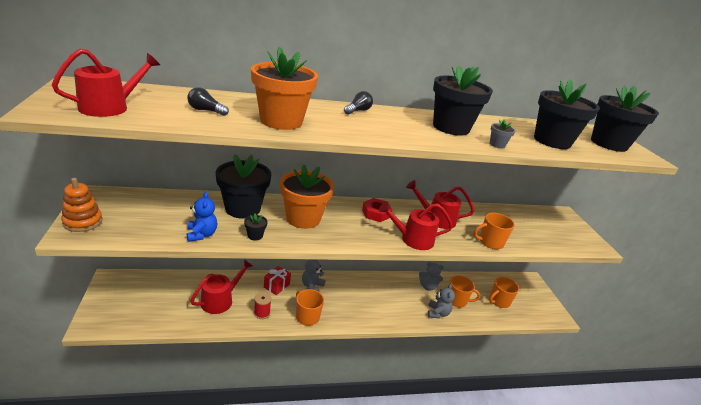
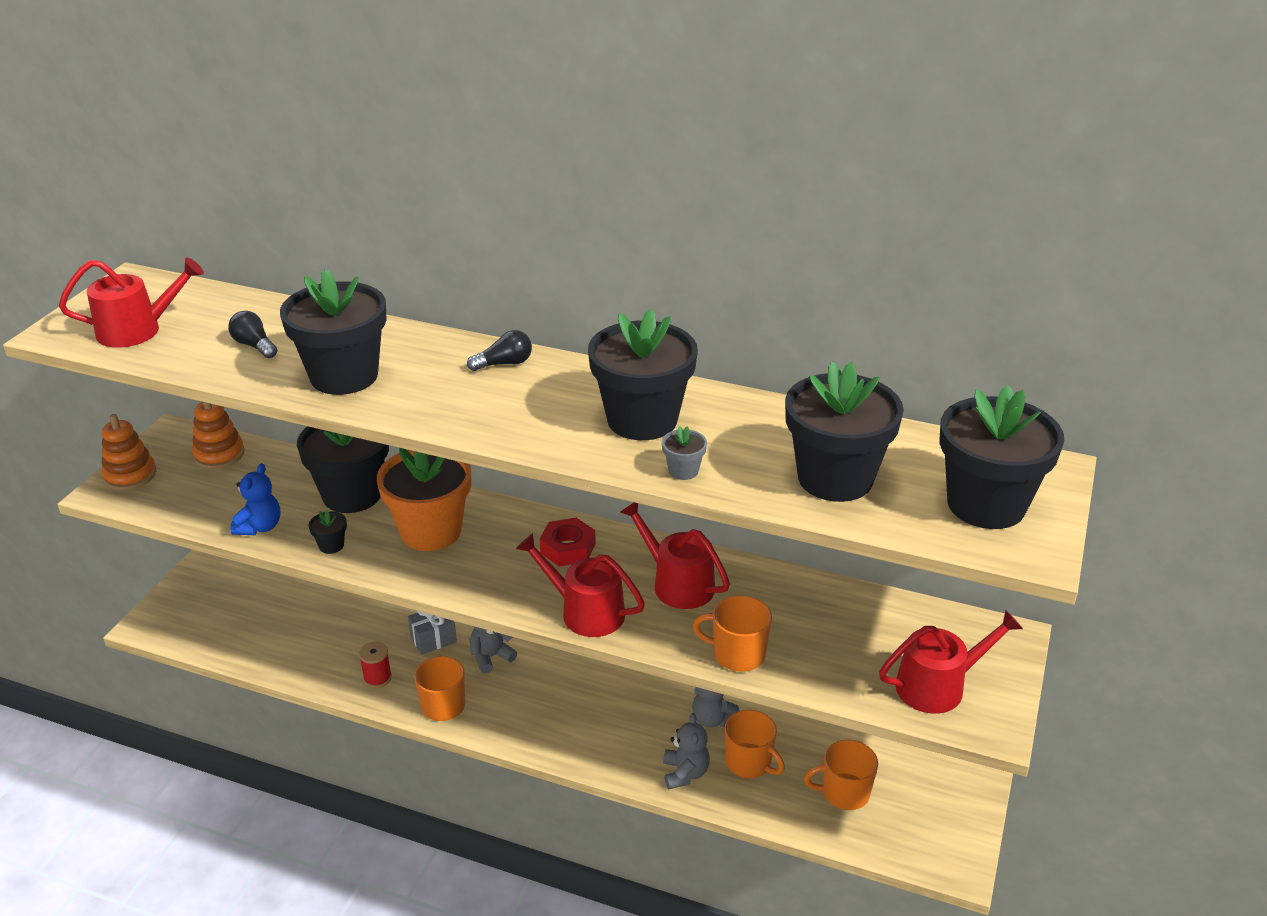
camera: 35 degrees right, 5 degrees up
red watering can [190,259,253,314] -> red watering can moved to [879,610,1023,714]
orange flower pot [251,47,318,130] -> black flower pot [280,269,387,395]
red gift [264,266,291,295] -> grey gift [408,611,457,655]
grey teddy bear [428,284,455,318] -> grey teddy bear turned 45 degrees counterclockwise [663,713,710,789]
none -> orange stacking toy [192,402,245,469]

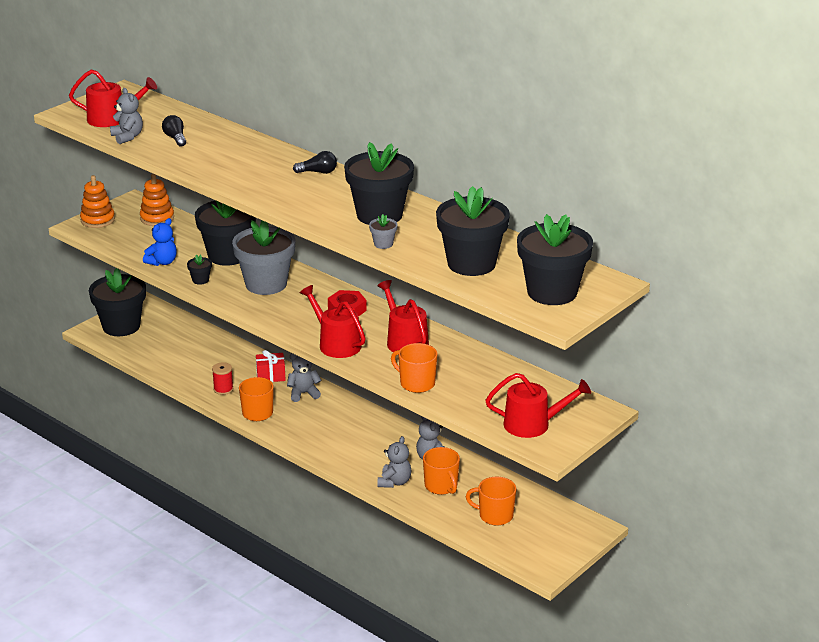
camera: 20 degrees right, 5 degrees down
black flower pot [280,269,387,395] -> black flower pot moved to [89,268,146,336]
orange flower pot [377,448,471,551] -> grey flower pot [232,220,296,295]
grey gift [408,611,457,655] -> red gift [256,350,286,382]
none -> grey teddy bear [110,88,143,144]

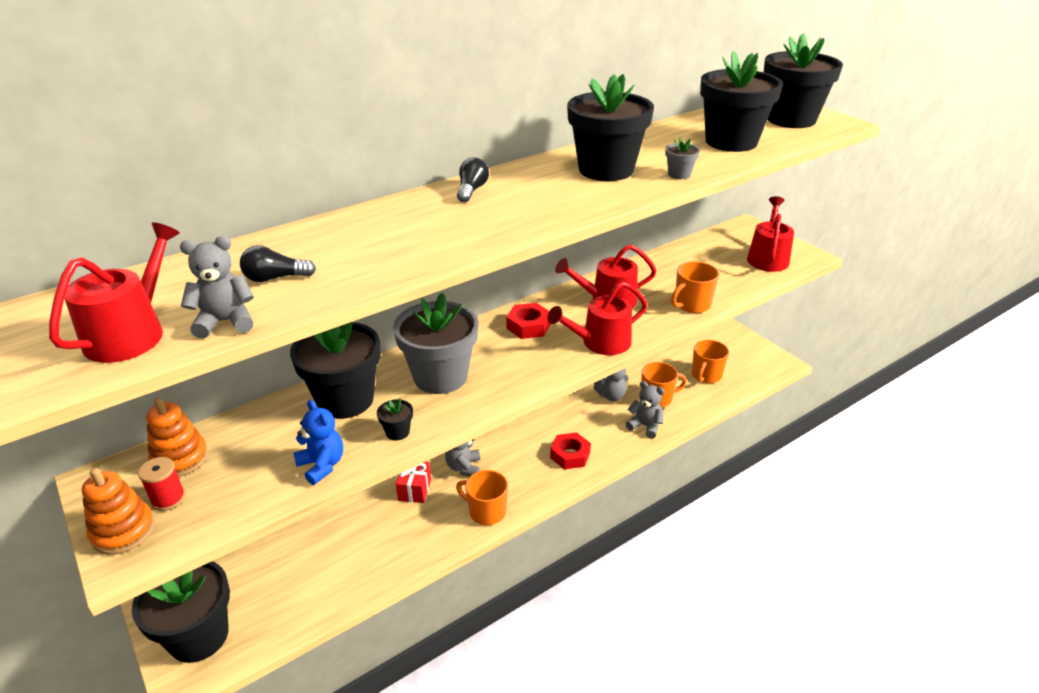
camera: 75 degrees left, 5 degrees up
red spool [212,362,233,395] -> red spool moved to [138,457,185,511]
none -> red nut [550,432,591,469]

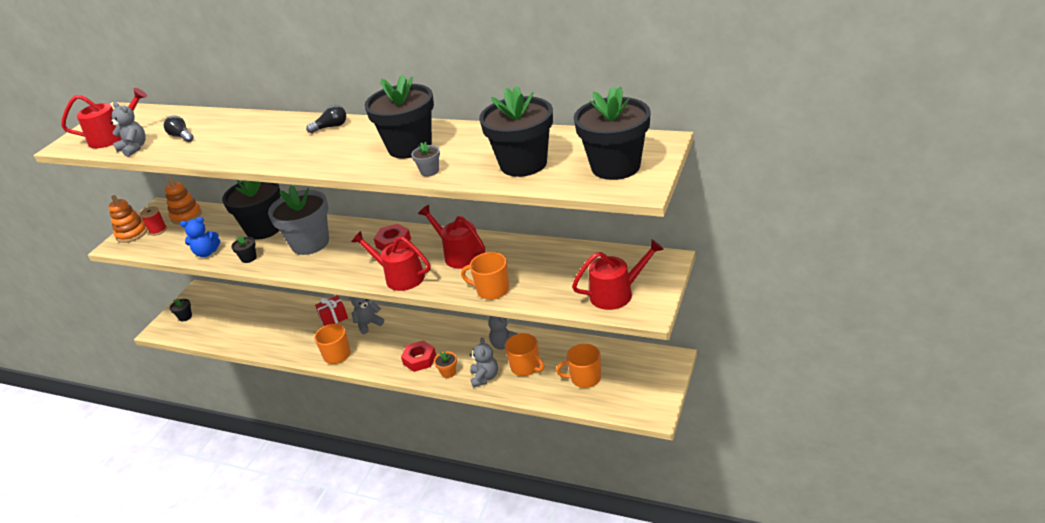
camera: 60 degrees right, 0 degrees up
black flower pot [132,561,230,663] -> black flower pot [170,298,192,321], size x0.40
blue teddy bear [293,400,343,485] -> blue teddy bear turned 60 degrees clockwise [180,217,220,257]
none -> orange flower pot [434,351,457,378]

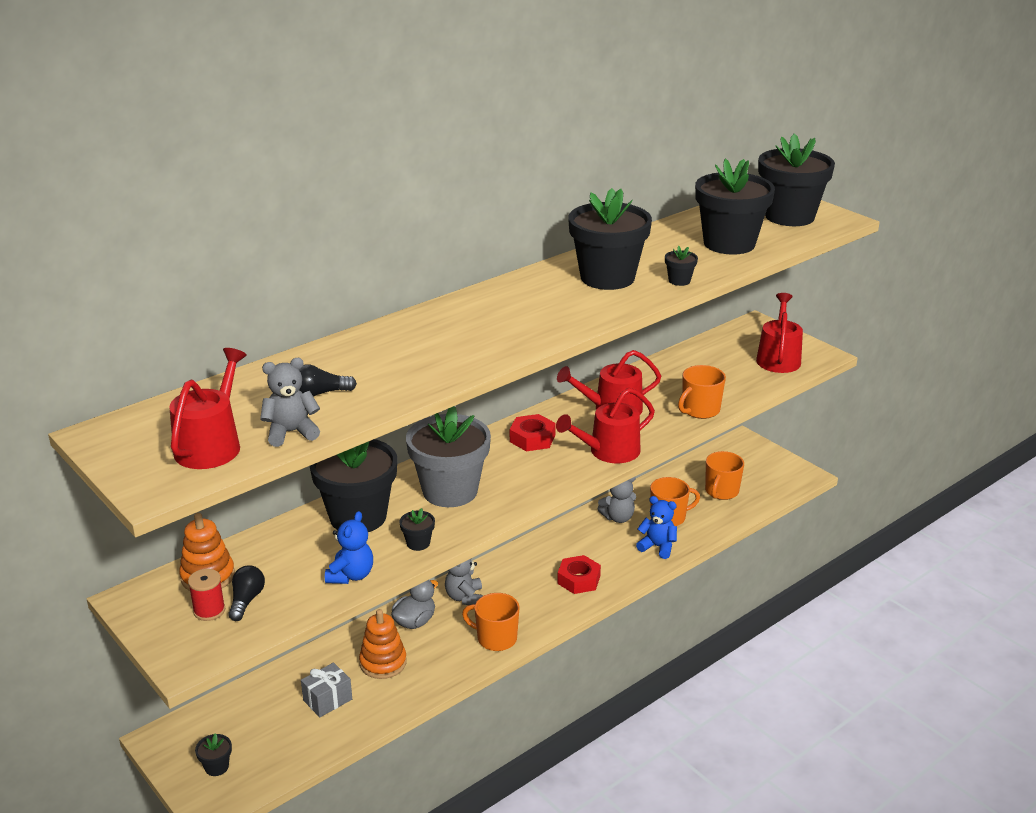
camera: 65 degrees left, 5 degrees down
orange stacking toy [108,195,148,243] -> orange stacking toy moved to [359,609,407,679]
black light bulb [306,105,346,133] -> black light bulb moved to [228,565,265,621]
red gift [315,295,348,326] -> grey duck [391,580,438,629]
grey flower pot [411,142,440,176] -> black flower pot [665,246,698,286]
orange flower pot [434,351,457,378] -> none
grey teddy bear [470,337,498,388] -> blue teddy bear [636,496,677,559]
none -> grey gift [301,662,352,717]

